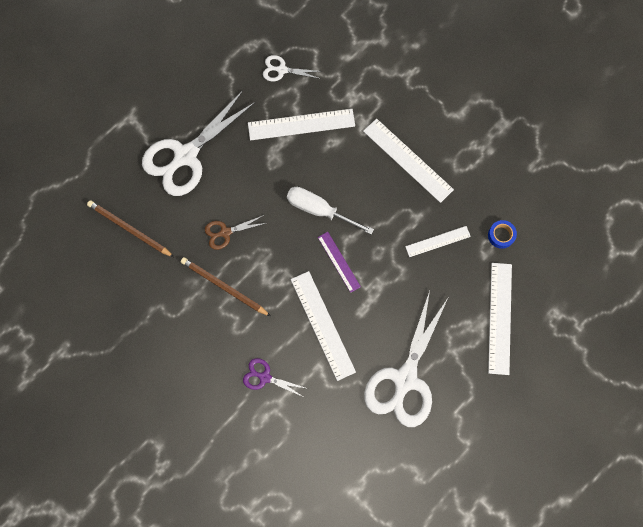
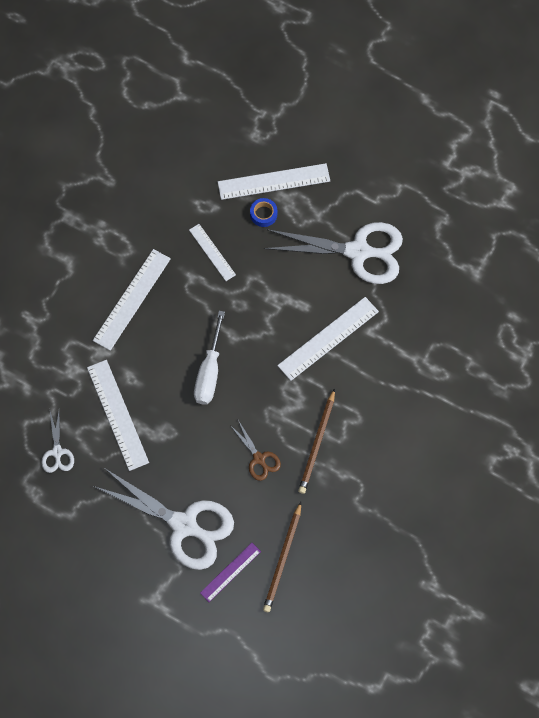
camera: 105 degrees left, 5 degrees down
purple scissors [243,358,308,397] -> none
purple ruler [318,232,361,293] -> purple ruler moved to [200,543,261,602]
blue tape [488,220,517,249] -> blue tape moved to [250,198,277,227]

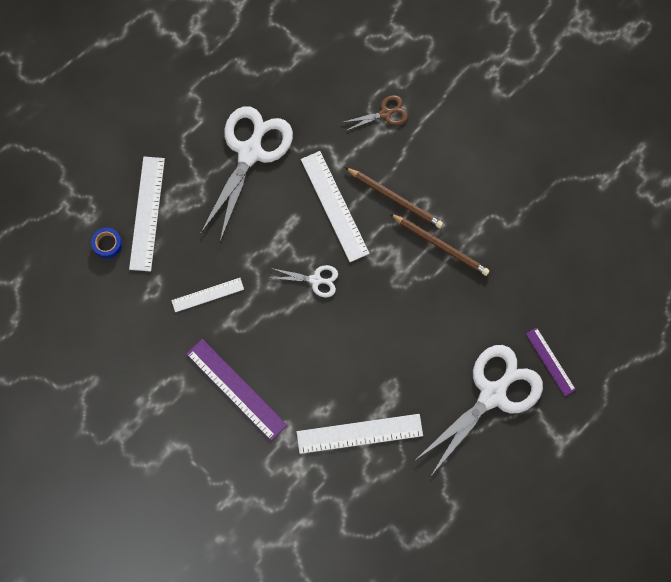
camera: 75 degrees left, 5 degrees up
white scissors [41,412,74,473] -> white scissors moved to [271,265,338,297]
white ruler [93,249,171,351] -> purple ruler [186,339,287,441]
white screwdriver [194,311,225,404] -> none
brown scissors [230,420,281,481] -> brown scissors moved to [341,95,408,131]
blue tape [250,198,277,227] -> blue tape moved to [91,228,122,259]
brown pencil [263,502,301,612] -> brown pencil moved to [345,167,443,228]

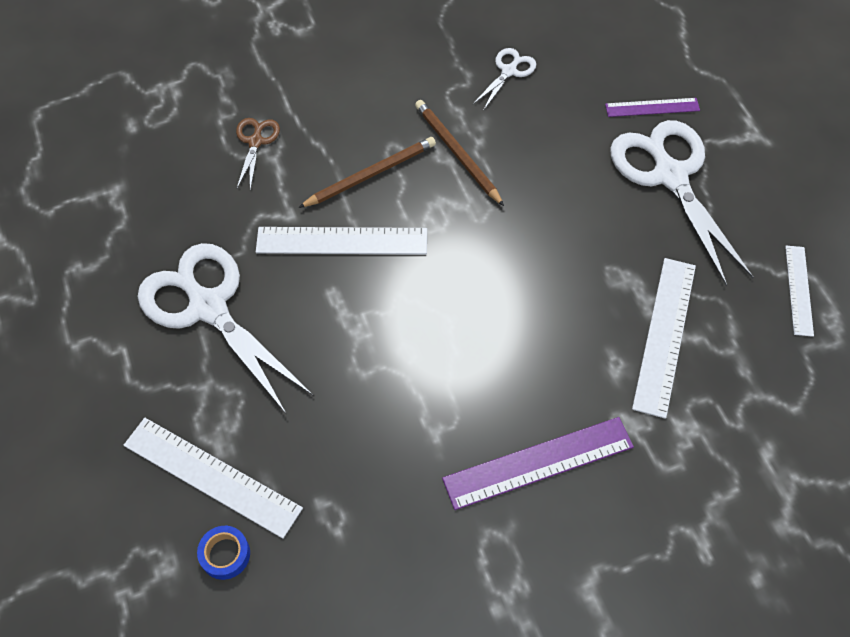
camera: 65 degrees left, 15 degrees down
white ruler [171,278,244,312] -> white ruler moved to [785,246,814,337]
white scissors [271,265,338,297] -> white scissors moved to [472,48,536,111]
brown pencil [390,214,490,276] -> brown pencil turned 90 degrees counterclockwise [415,100,504,206]

